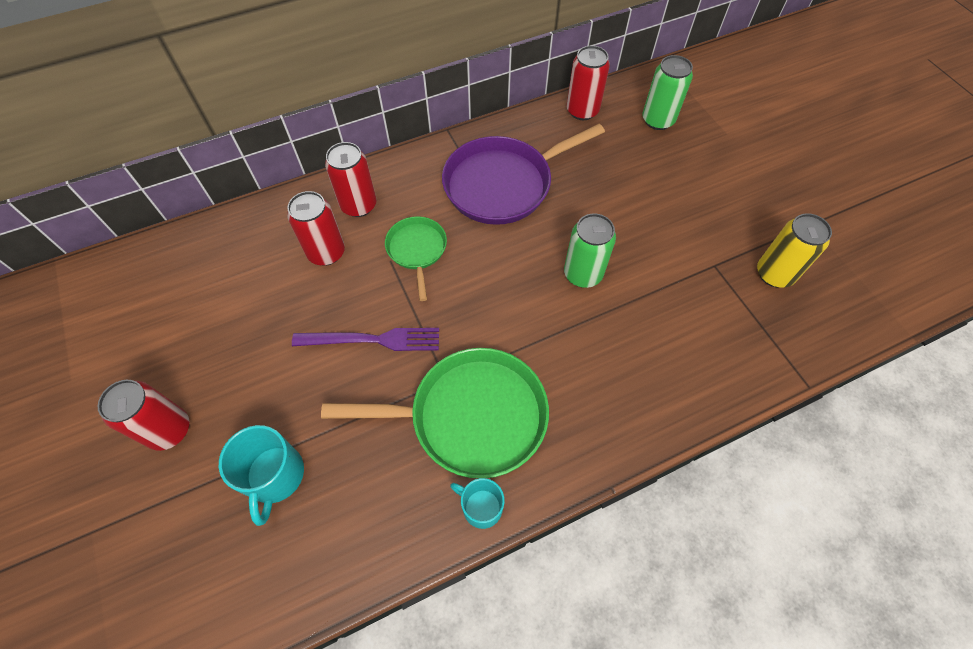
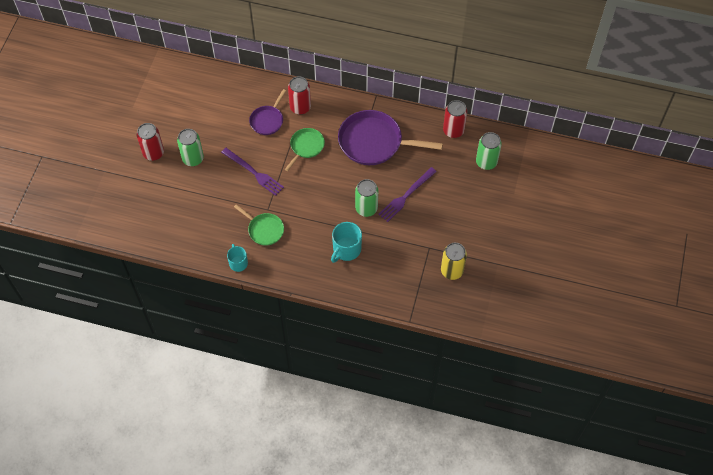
camera: 40 degrees right, 0 degrees up
turquoise mug [219,425,304,526] -> turquoise mug moved to [331,222,362,263]
red can [287,191,345,266] -> purple pan [249,89,286,135]
green pan [321,348,549,478] -> green pan [234,204,284,246], size x0.54
none -> green can [177,129,204,166]
none -> purple fork [378,167,437,222]

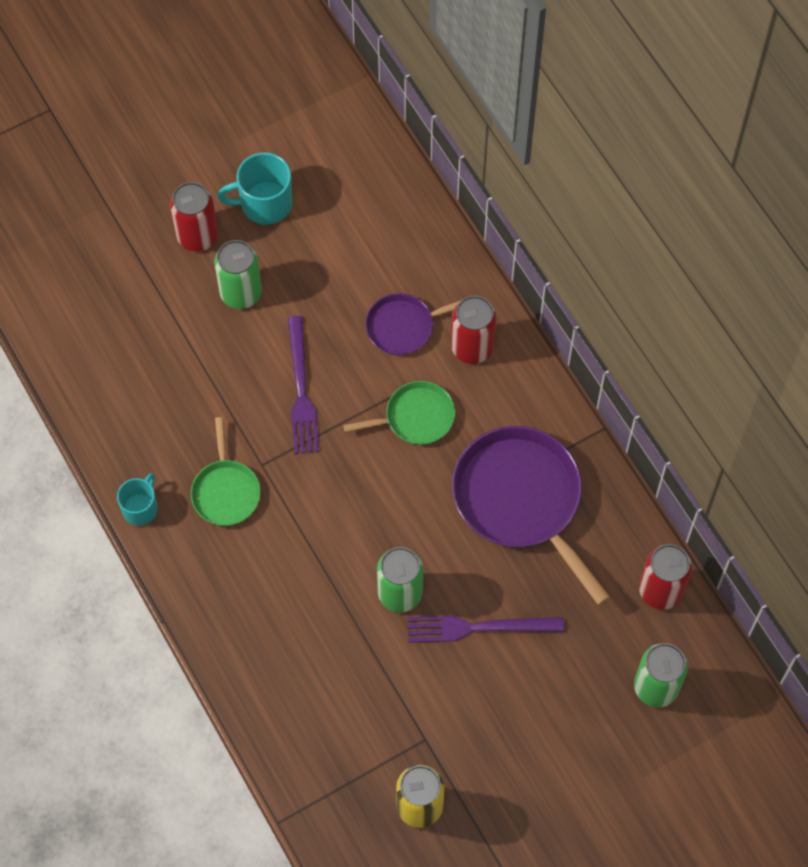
camera: 45 degrees right, 5 degrees up
turquoise mug [331,222,362,263] -> turquoise mug moved to [217,152,293,224]

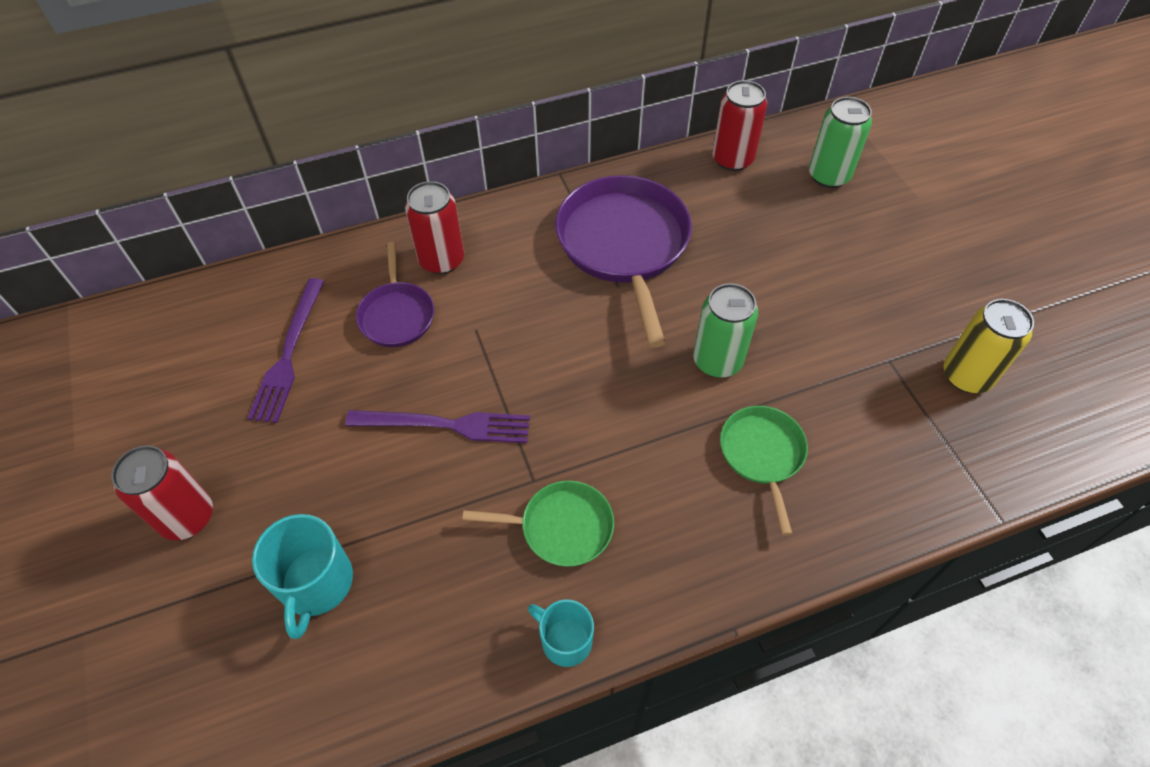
camera: 80 degrees left, 10 degrees down
green can [214,240,262,309] -> none
turquoise mug [217,152,293,224] -> turquoise mug moved to [252,514,353,639]
green pan [343,381,455,445] -> green pan moved to [720,406,808,535]
purple fork [408,616,564,643] -> purple fork moved to [247,278,324,423]
purple pan [452,426,610,605] -> purple pan turned 105 degrees clockwise [555,175,692,348]

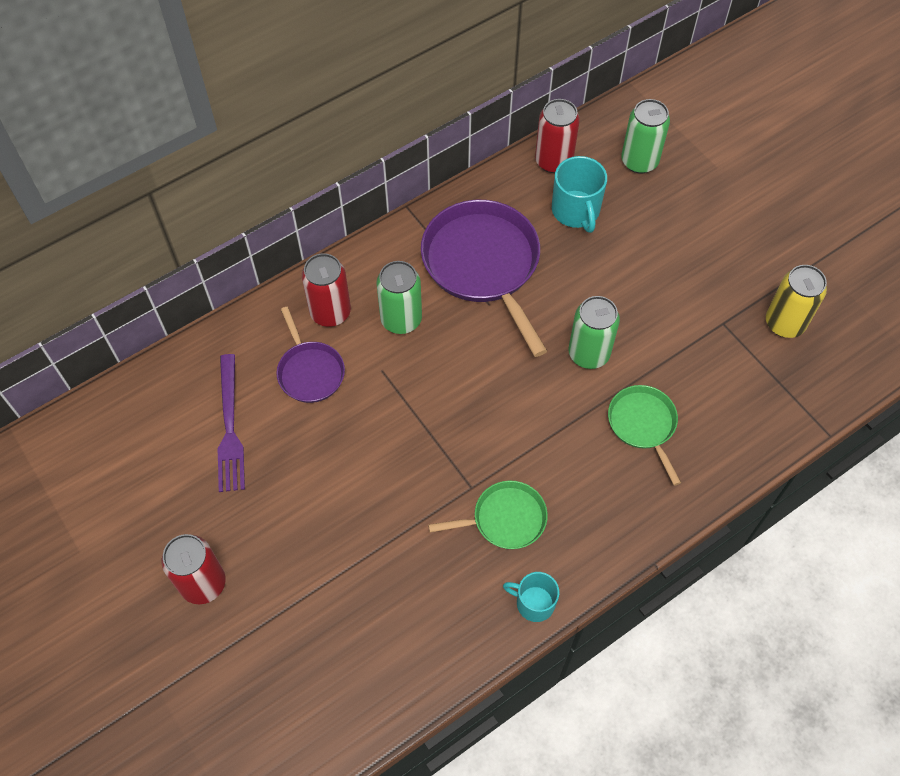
camera: 15 degrees left, 5 degrees up
turquoise mug [252,514,353,639] -> turquoise mug moved to [552,156,607,233]
purple fork [345,410,530,443] -> none
none -> green can [376,261,422,334]

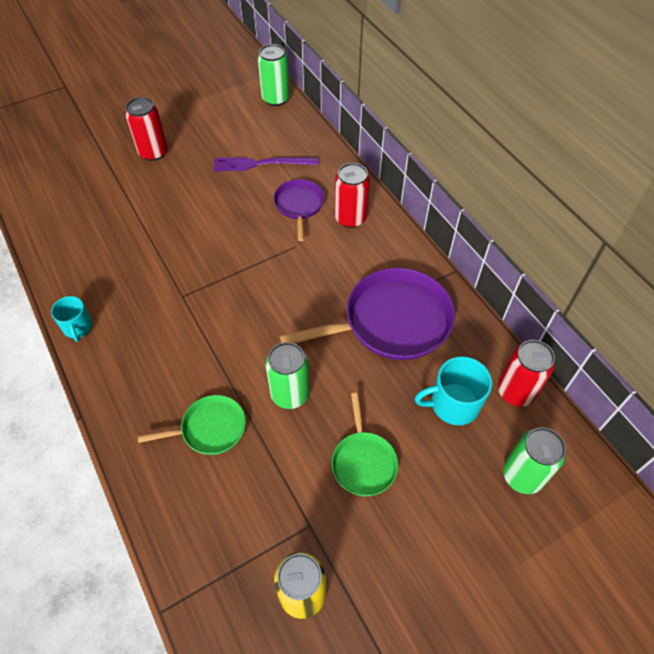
camera: 95 degrees right, 5 degrees down
purple pan [277,307,345,403] -> purple pan turned 105 degrees clockwise [274,179,324,241]
green can [376,261,422,334] -> green can moved to [258,44,290,106]
green pan [428,481,548,549] -> green pan moved to [332,393,398,496]
turquoise mug [503,572,559,622] -> turquoise mug turned 135 degrees clockwise [51,296,93,342]

